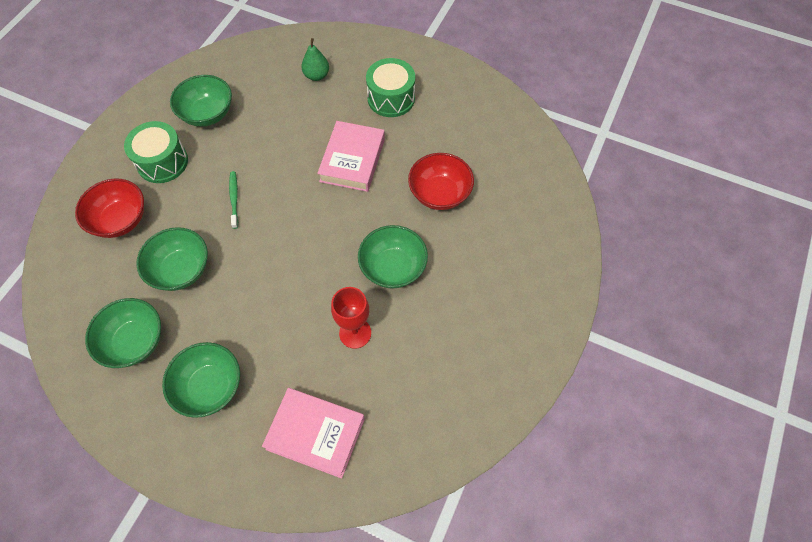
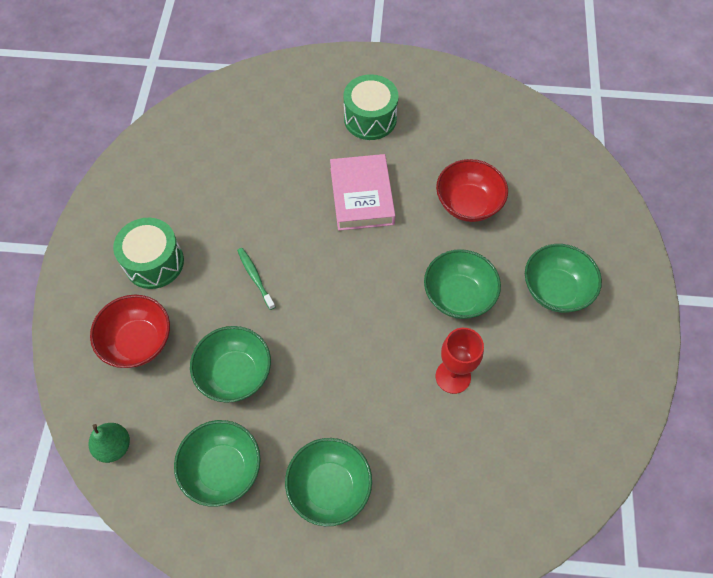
camera: 20 degrees left, 0 degrees up
green bowl [170,75,232,127] -> green bowl moved to [525,244,602,313]
pink book [262,388,365,479] -> none
green pear [301,38,329,81] -> green pear moved to [89,423,130,463]

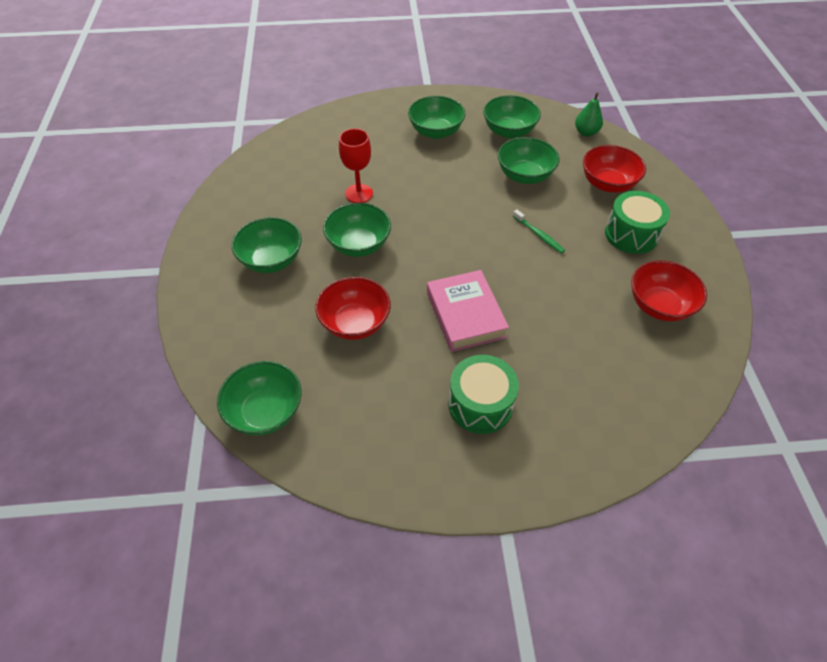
camera: 170 degrees right, 10 degrees down
none -> green bowl [217,361,301,436]
none -> red bowl [631,260,707,321]

